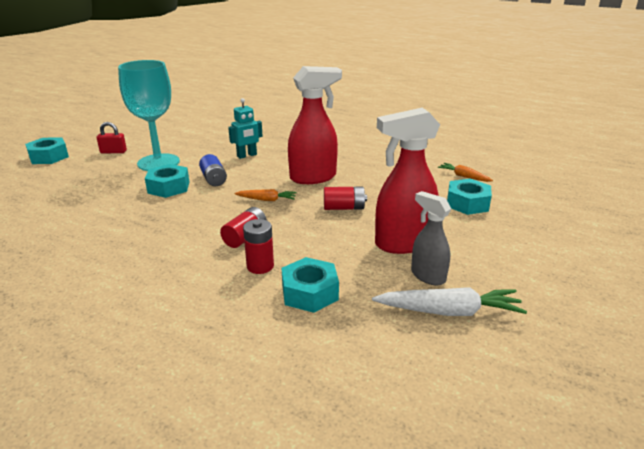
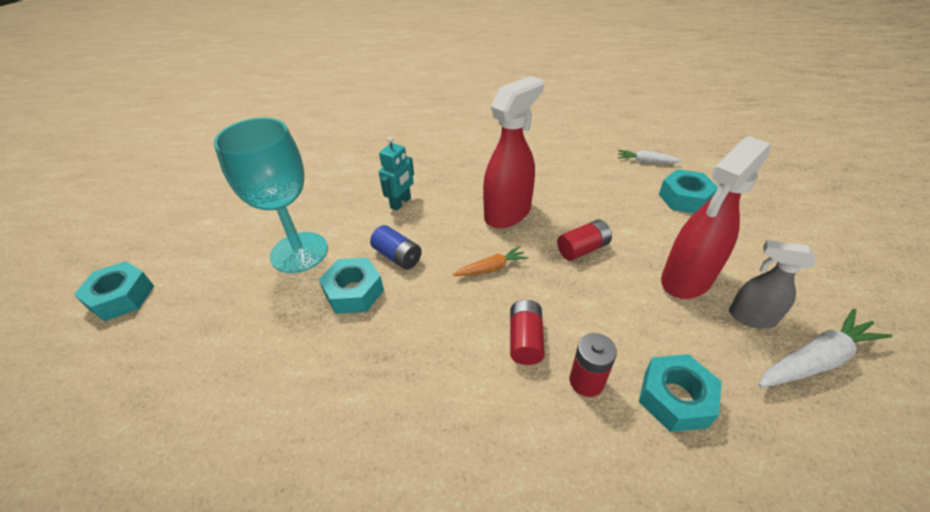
camera: 25 degrees left, 15 degrees up
red padlock [97,122,127,153] -> none
orange carrot [438,163,493,182] -> white carrot [618,150,682,163]

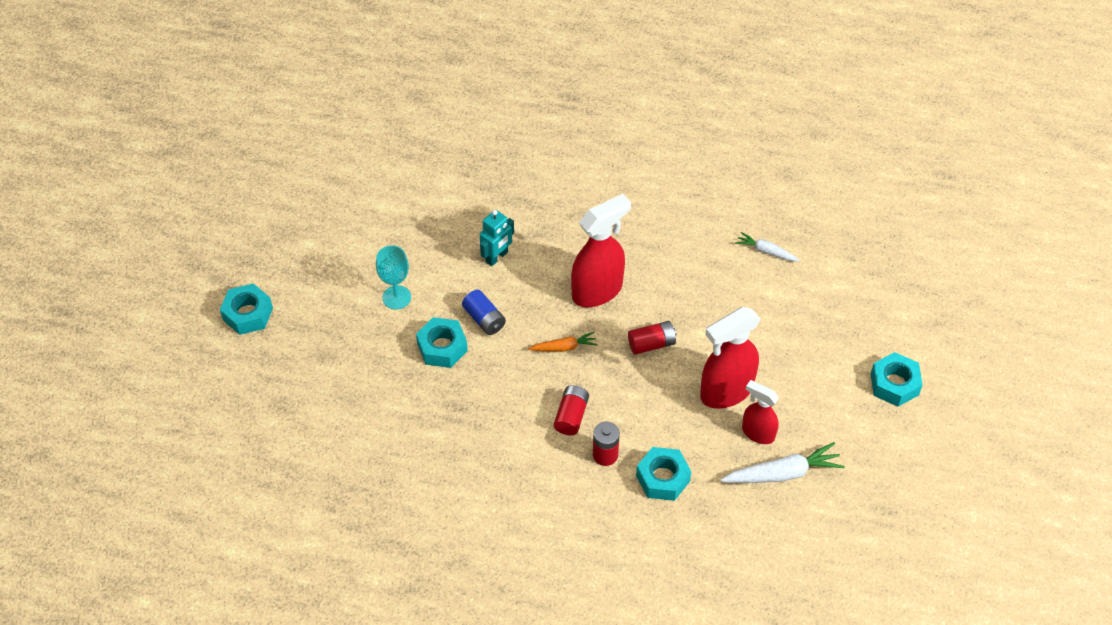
camera: 10 degrees right, 10 degrees up
turquoise goblet [214,118,328,273] -> turquoise goblet [376,245,411,309], size x0.56
turquoise nut [659,169,718,213] -> turquoise nut moved to [871,352,923,407]
grey spray bottle [729,240,817,329] -> red spray bottle [742,380,779,444]

